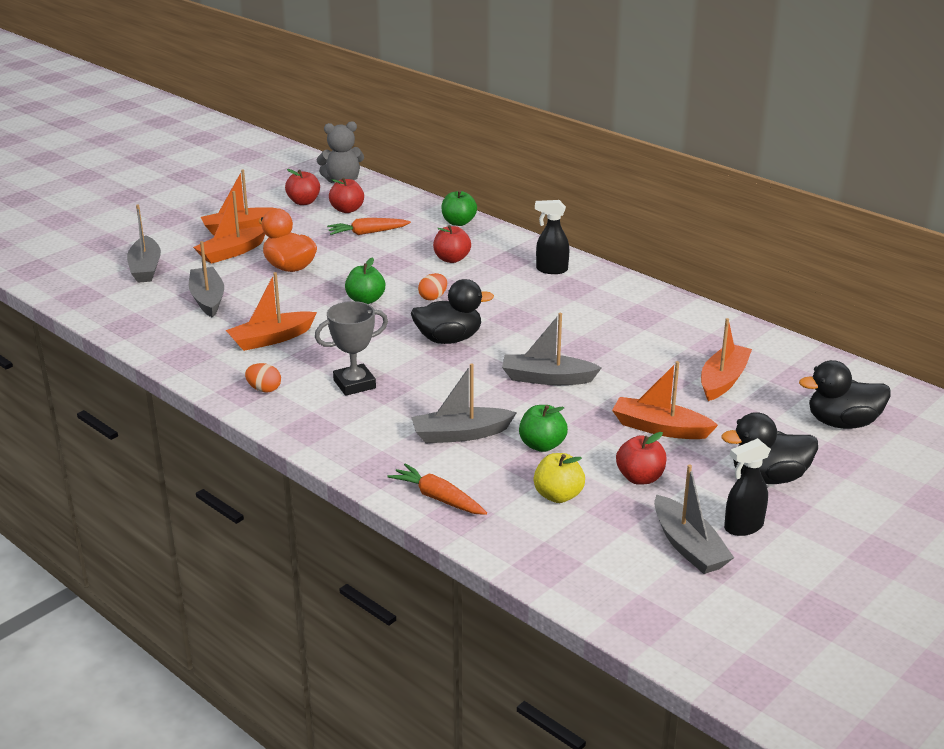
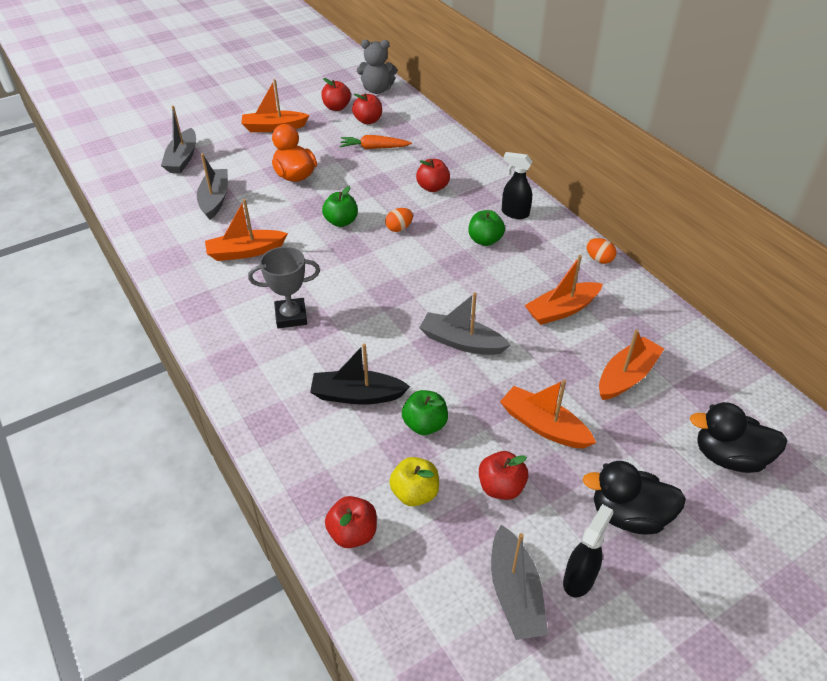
camera: 15 degrees right, 15 degrees up
orange boat [193,191,265,264] -> orange boat moved to [524,255,603,325]
orange egg [245,363,281,393] -> orange egg moved to [586,238,617,264]
orange carrot [387,463,487,515] -> none
black duck [411,279,494,344] -> none
grey boat [411,363,517,443] -> black boat [310,343,410,405]
green apple [441,190,477,226] -> green apple moved to [469,210,505,246]
black spray bottle [724,438,771,536] -> black spray bottle turned 135 degrees clockwise [563,504,613,598]
none -> red apple [325,496,377,548]

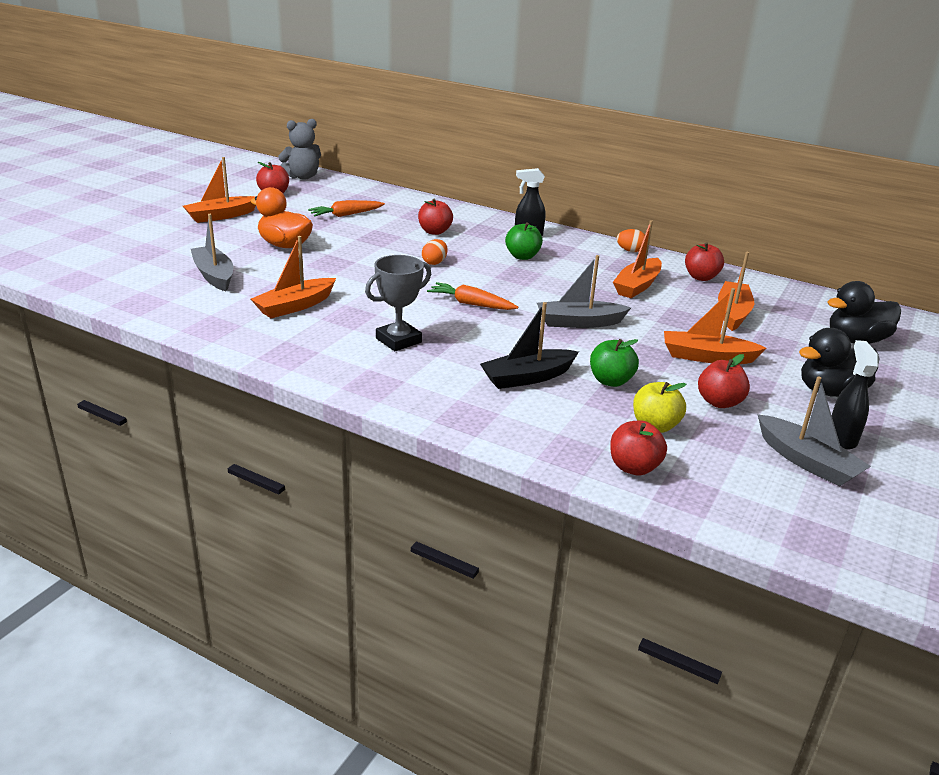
camera: 30 degrees left, 15 degrees down
grey boat [161,105,196,173] -> none
green apple [322,186,358,227] -> none
red apple [352,93,382,124] -> red apple moved to [685,242,724,281]
none -> orange carrot [427,282,518,310]

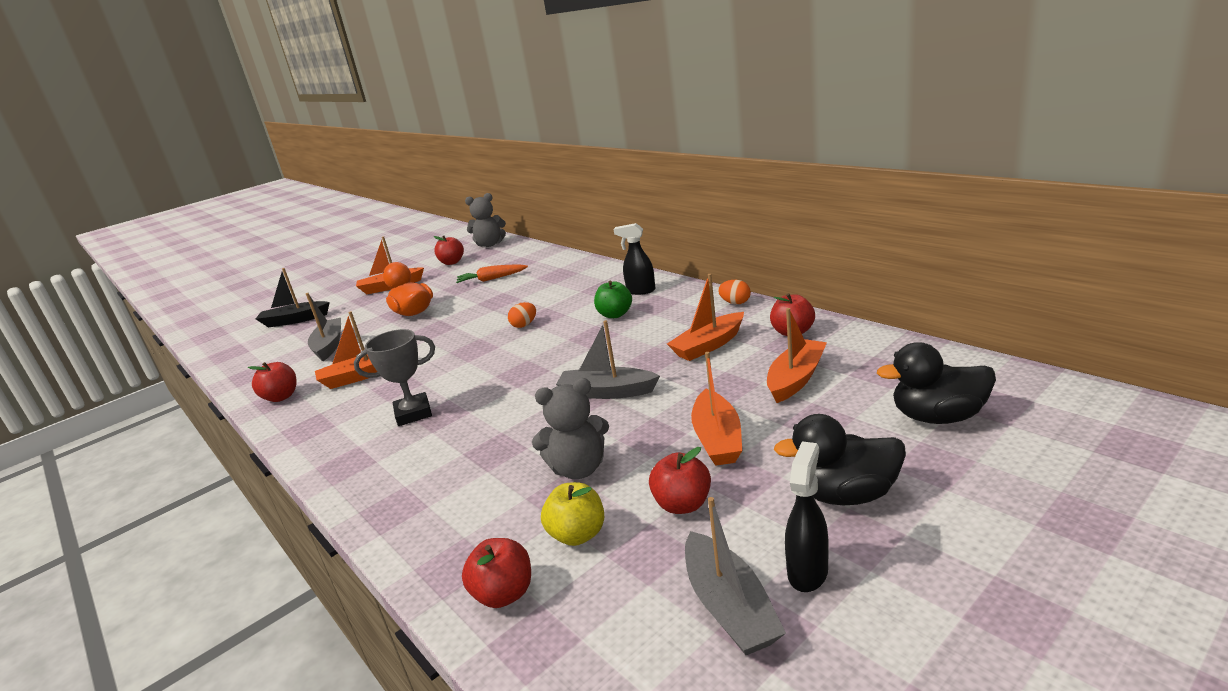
camera: 25 degrees right, 5 degrees down
red apple [418,199,453,235] -> red apple moved to [248,362,297,402]
orange carrot [427,282,518,310] -> none
black boat [480,302,579,389] -> black boat moved to [255,268,330,328]
green apple [590,339,639,387] -> grey teddy bear [532,378,609,479]
orange boat [664,288,766,364] -> orange boat turned 120 degrees counterclockwise [691,352,742,466]

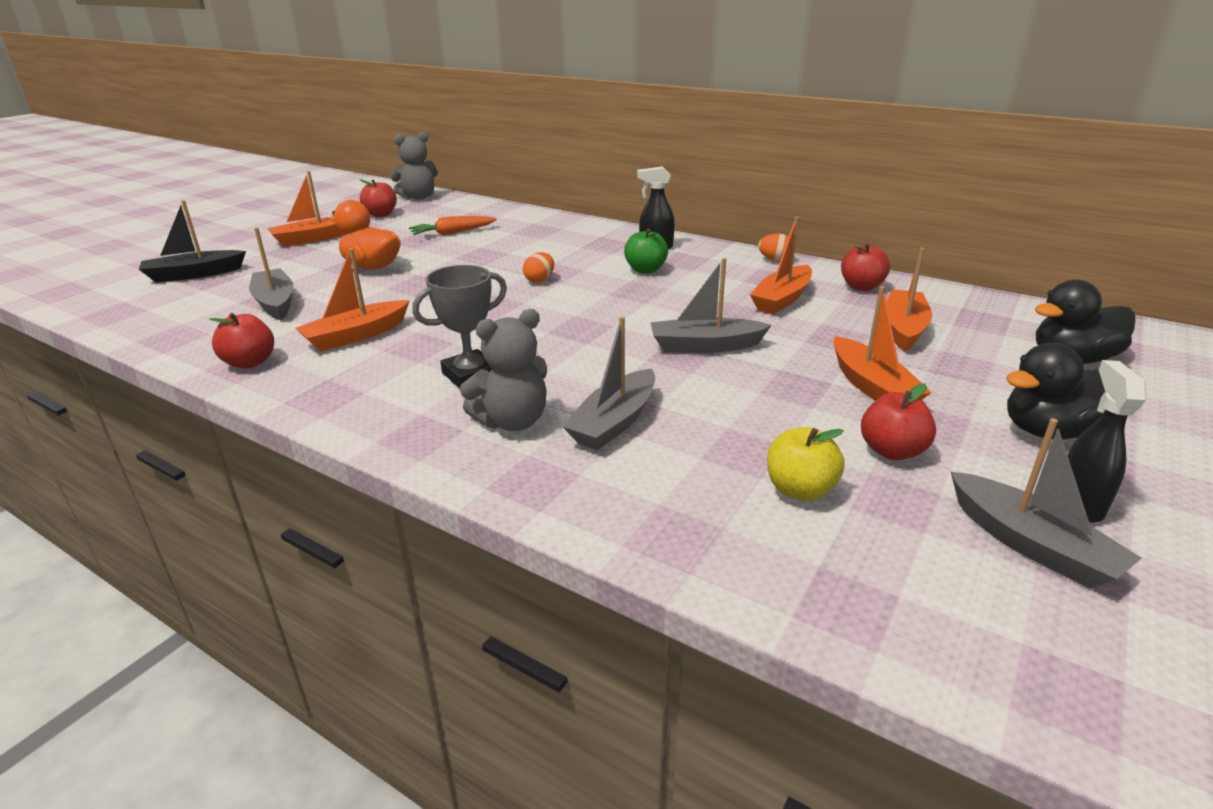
camera: 20 degrees left, 5 degrees up
red apple [462,538,531,608] -> none
grey teddy bear [532,378,609,479] -> grey teddy bear moved to [460,309,547,431]
none -> grey boat [563,317,655,450]

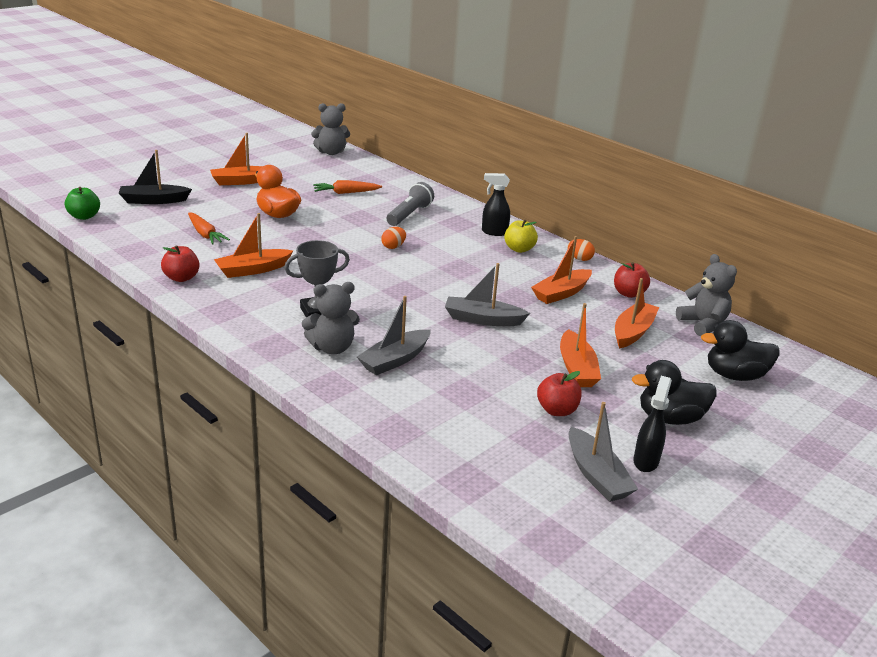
camera: 10 degrees right, 0 degrees up
grey boat [249,228,294,320] -> orange carrot [188,212,230,244]
red apple [359,179,397,217] -> none
green apple [624,229,668,274] -> green apple moved to [65,187,100,220]
yellow apple [767,427,844,501] -> yellow apple moved to [504,220,538,253]
none -> grey flashlight [387,182,434,226]
none -> grey teddy bear [676,254,737,336]

